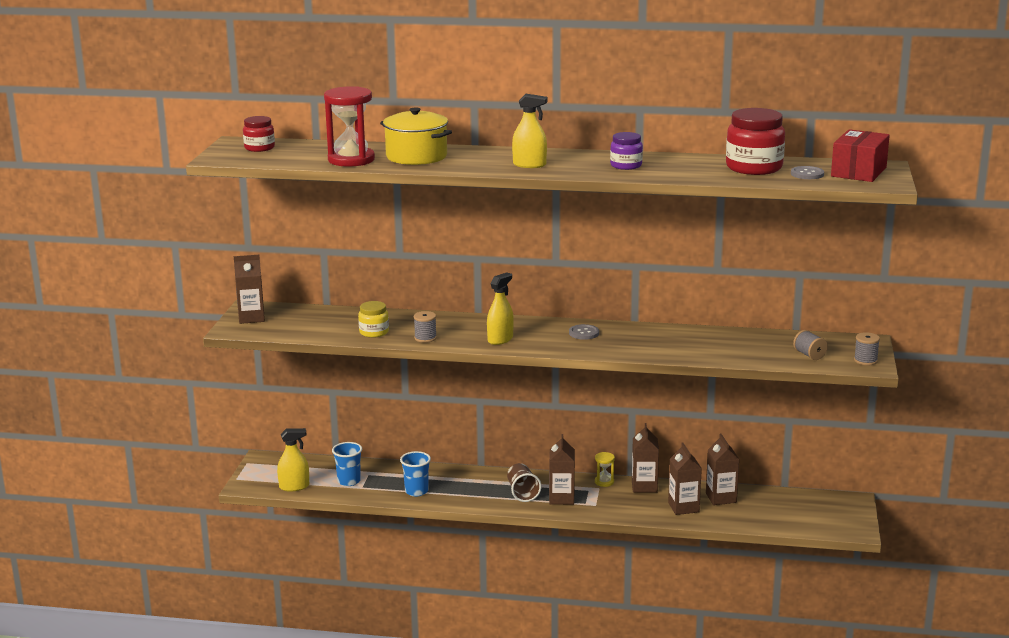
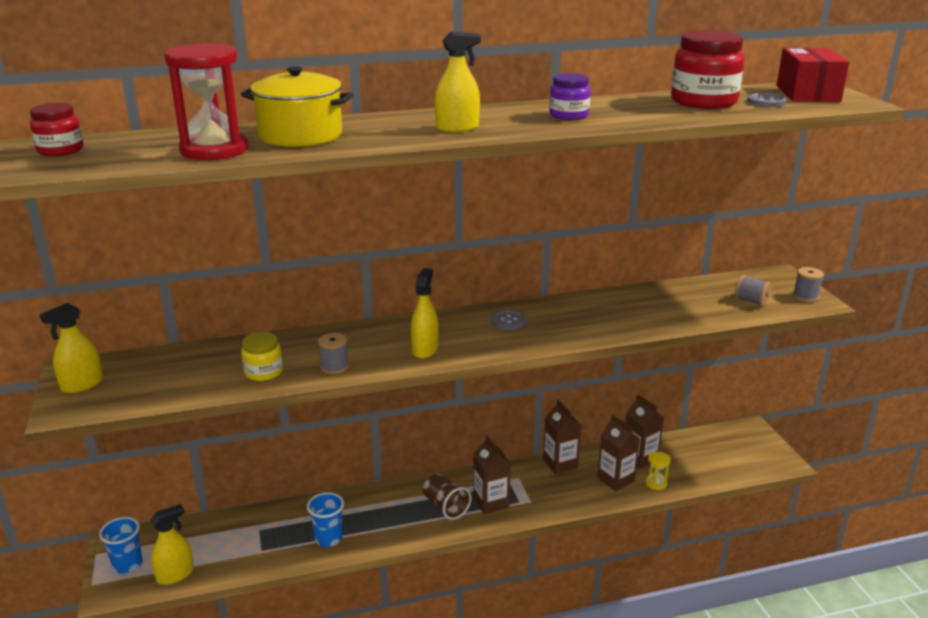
camera: 25 degrees left, 5 degrees up
brown carton [234,255,265,324] -> yellow spray bottle [40,303,103,393]
blue cup [332,442,362,486] -> blue cup moved to [99,517,143,574]
yellow hourglass [595,452,615,487] -> yellow hourglass moved to [645,451,671,490]

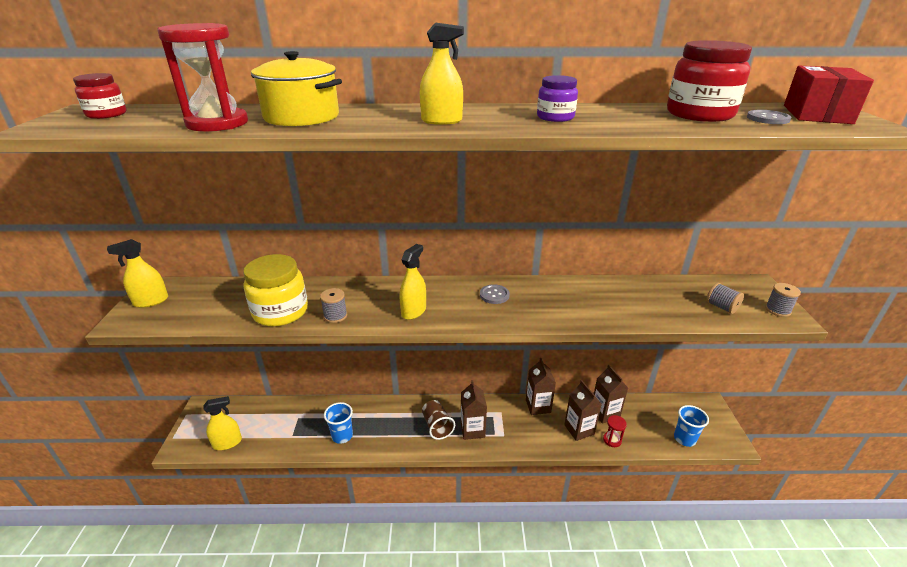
camera: 15 degrees right, 5 degrees up
blue cup [99,517,143,574] -> blue cup moved to [674,405,709,447]
yellow jar [241,332,283,381] -> yellow jar [243,254,308,326], size x1.77
yellow hourglass [645,451,671,490] -> red hourglass [603,415,627,447]

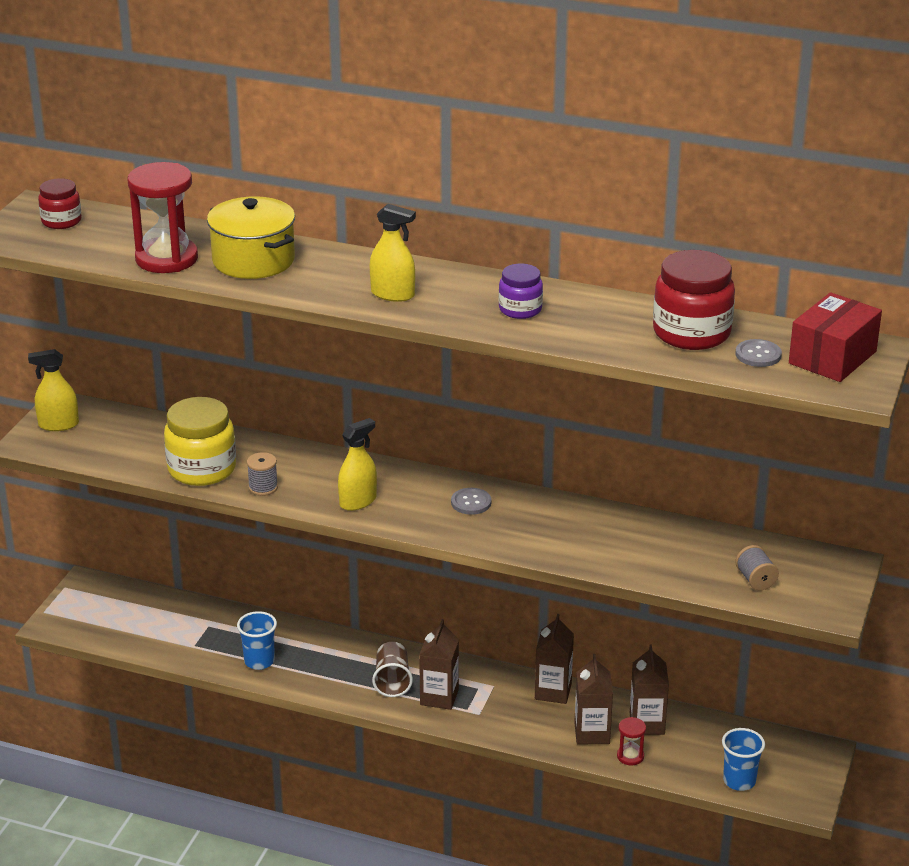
camera: 20 degrees right, 0 degrees up
yellow spray bottle [204,396,242,450] -> none
grey spool [765,283,801,317] -> none

